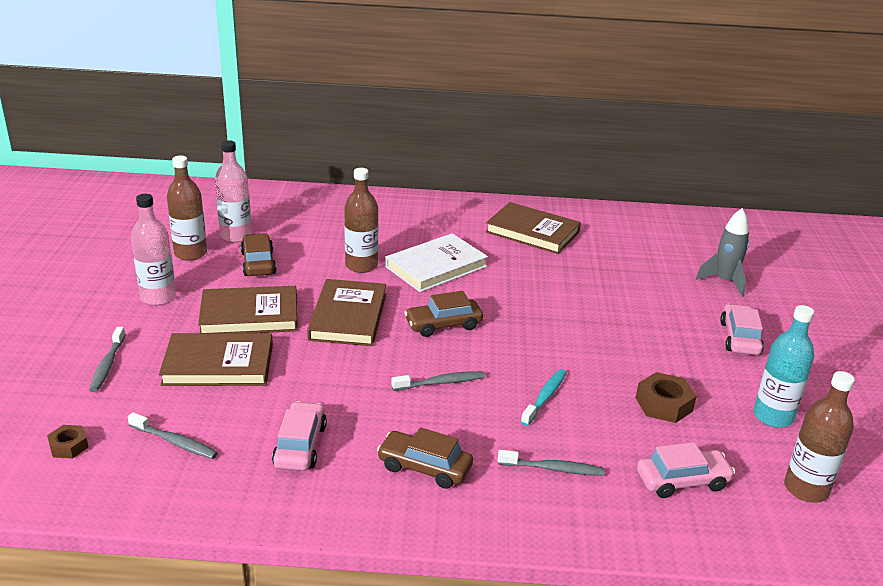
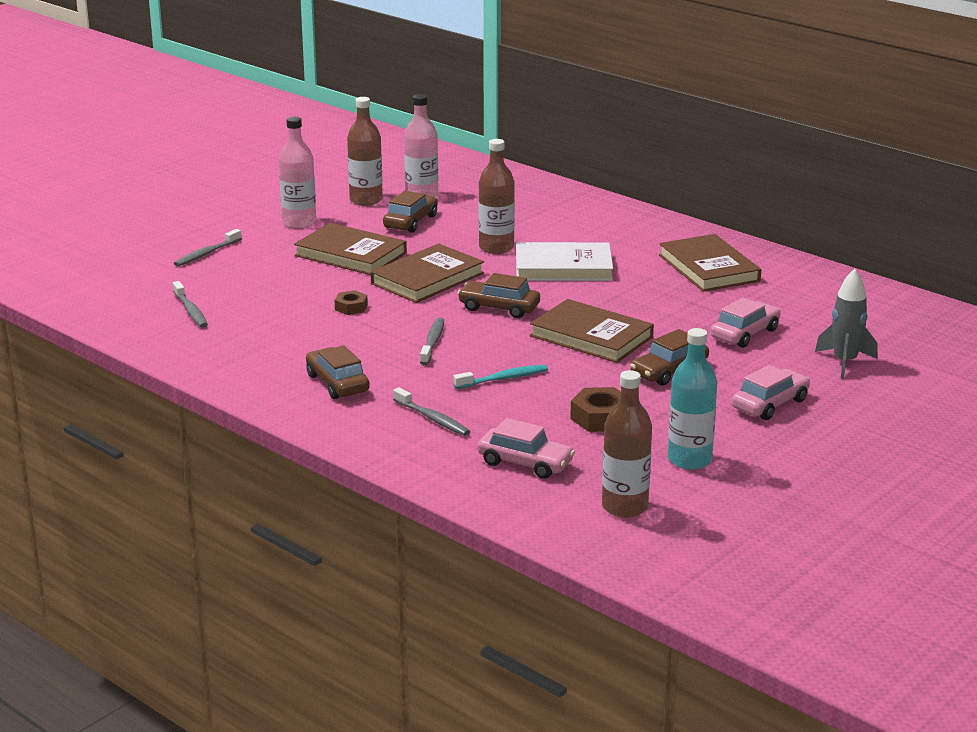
camera: 40 degrees right, 5 degrees down
brown nut [47,425,88,458] -> brown nut moved to [334,290,368,315]
brown book [159,333,273,386] -> brown book moved to [530,299,654,363]
pink car [272,401,327,471] -> pink car moved to [711,297,780,348]
grey toothbrush [391,371,485,391] -> grey toothbrush turned 105 degrees counterclockwise [420,318,444,365]
none -> brown car [630,329,709,386]

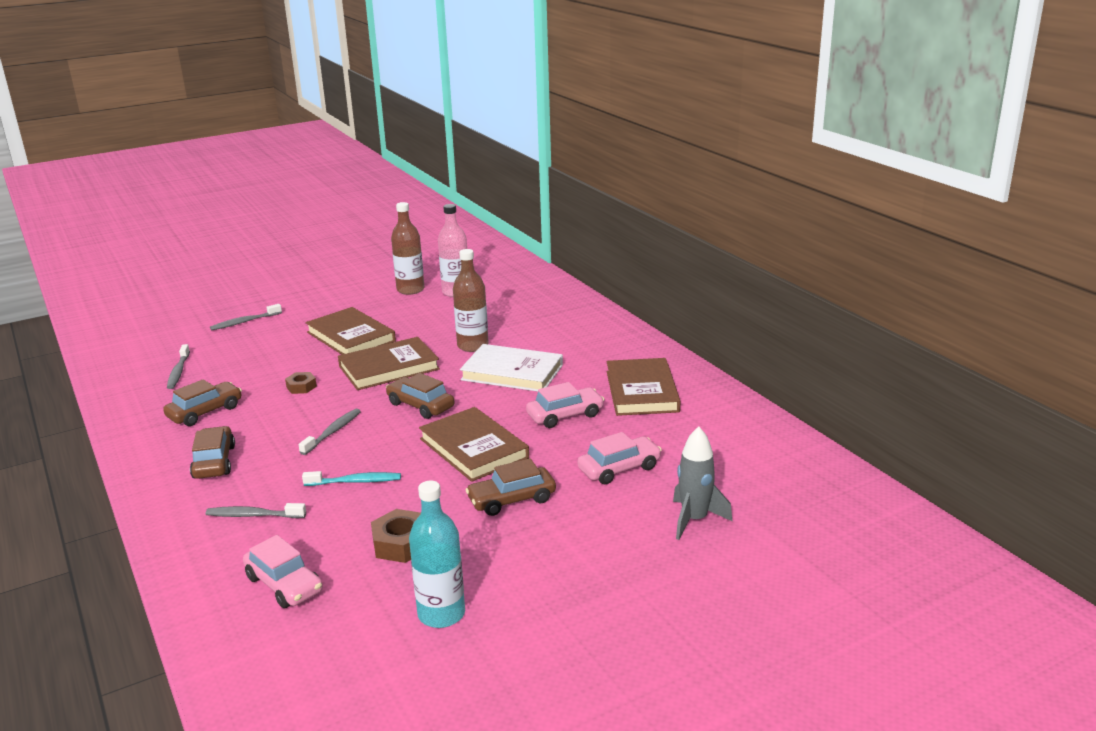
camera: 20 degrees right, 0 degrees up
pink bottle [279,117,316,229] -> none
brown car [383,191,438,233] -> brown car moved to [163,379,242,426]
grey toothbrush [393,387,470,436] -> grey toothbrush turned 120 degrees clockwise [206,503,306,518]
brown bottle [602,370,652,518] -> none
pink car [732,365,810,420] -> pink car moved to [526,382,605,428]

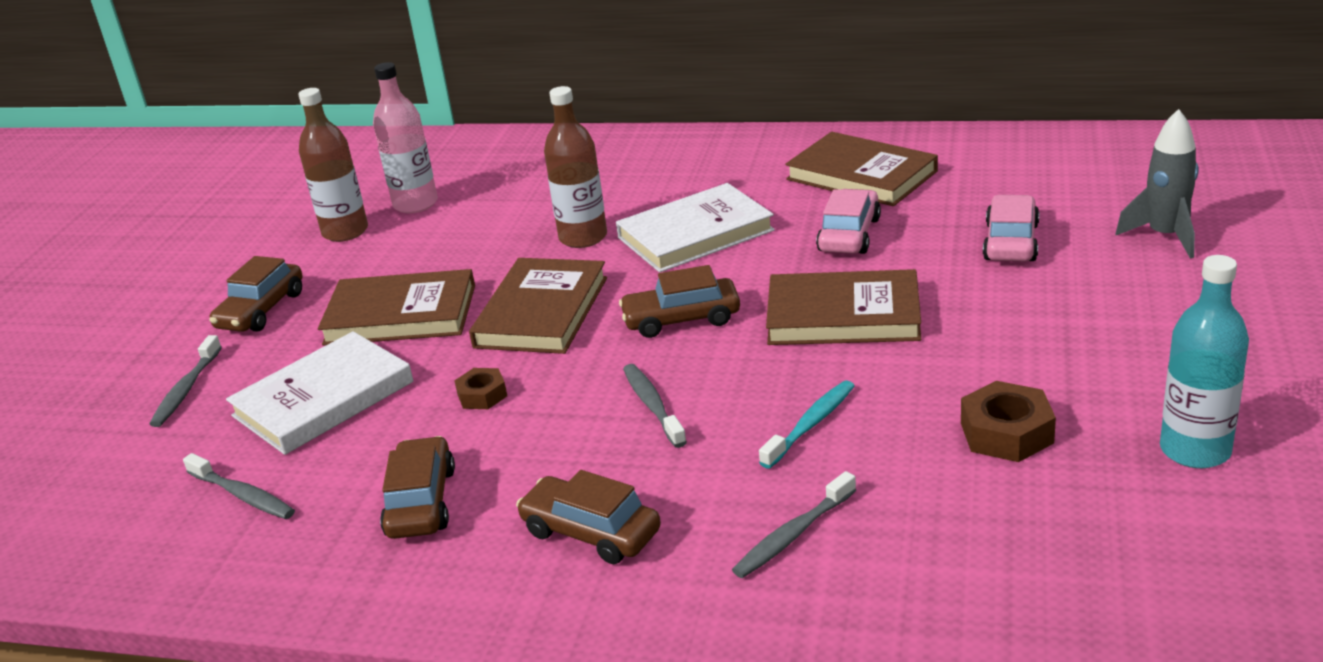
camera: 45 degrees left, 5 degrees up
pink car [243,535,323,608] -> none
brown car [466,458,556,516] -> brown car moved to [209,256,302,332]
none -> white book [226,331,413,455]

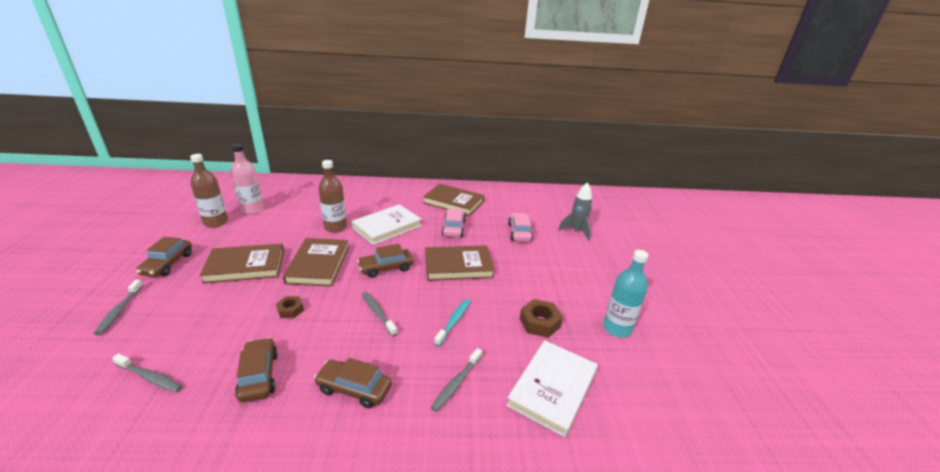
camera: 20 degrees left, 0 degrees up
white book [226,331,413,455] -> white book moved to [506,340,598,437]

